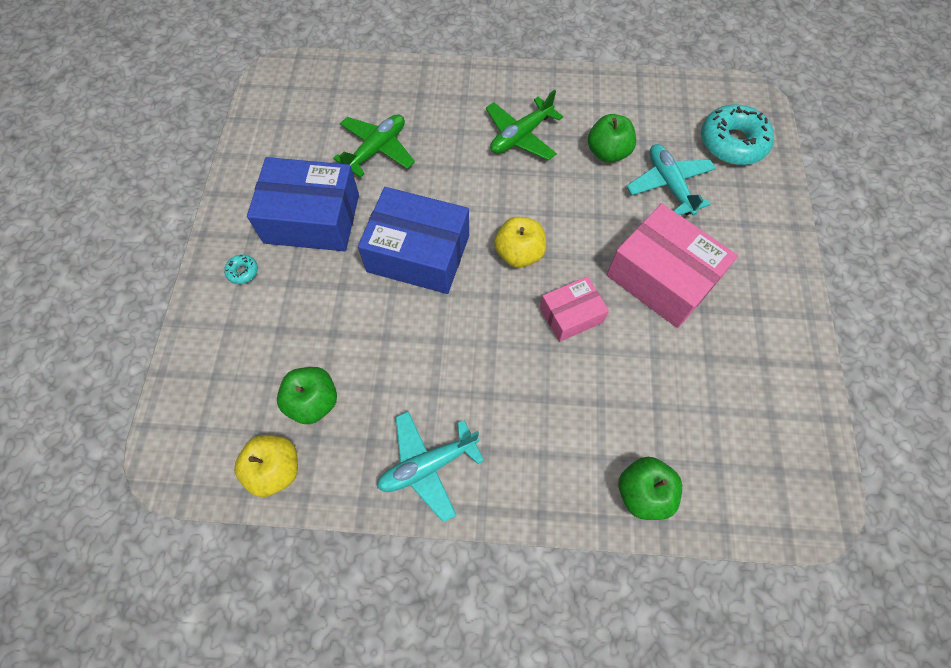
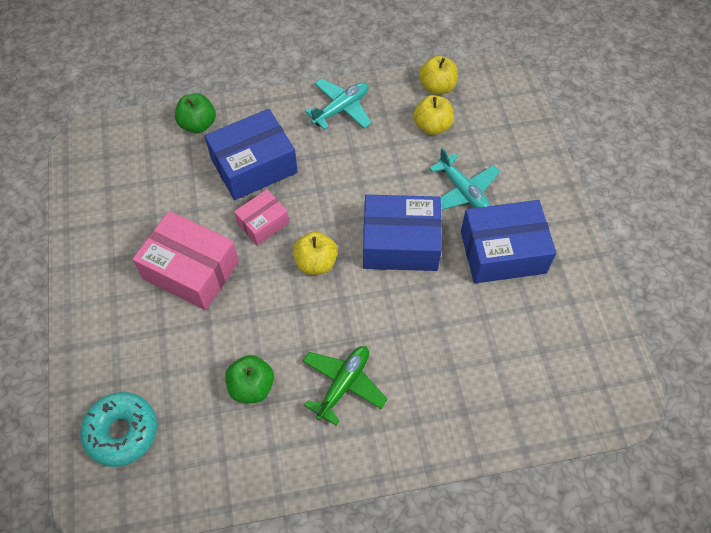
camera: 165 degrees right, 5 degrees down
turquoise donut [224,254,258,284] -> none
green apple [277,367,337,424] -> yellow apple [413,95,454,135]
green plane [333,114,415,178] -> none
turquoise plane [626,144,716,216] -> turquoise plane moved to [429,148,500,210]
none -> blue box [205,109,298,200]

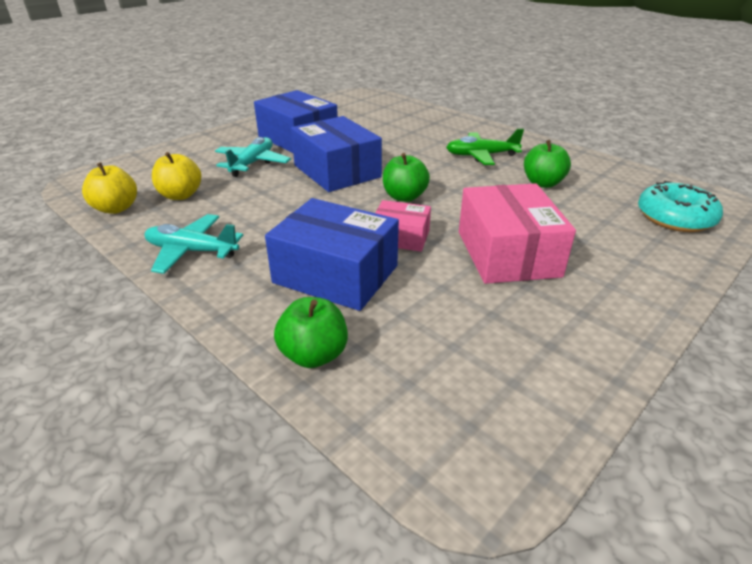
camera: 125 degrees left, 25 degrees down
yellow apple [293,231,338,275] -> green apple [383,153,430,202]

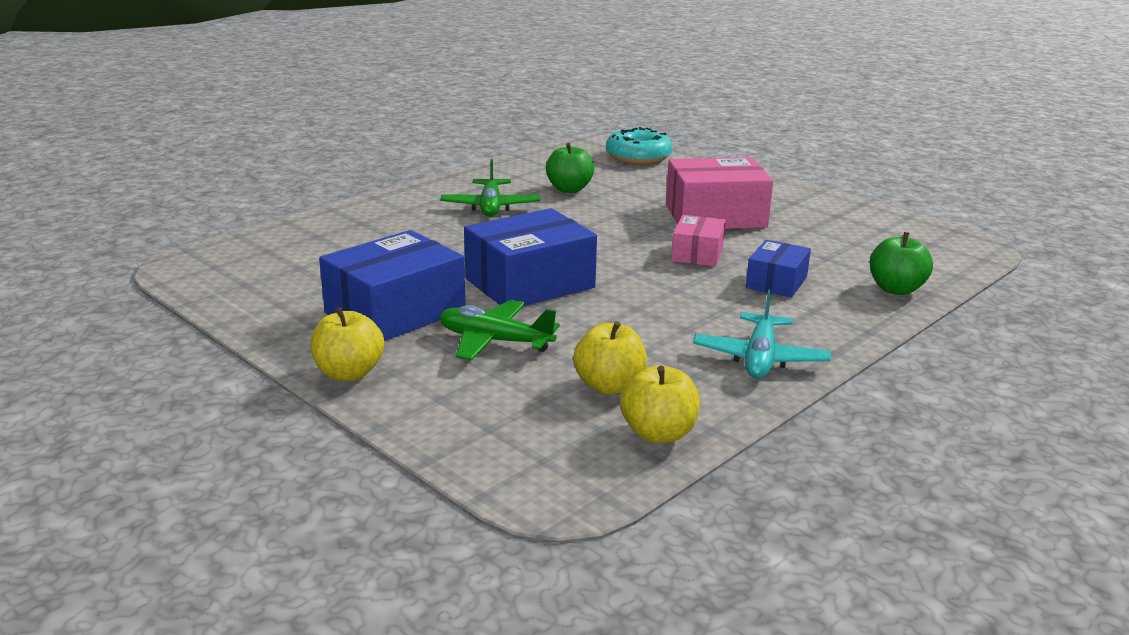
camera: 90 degrees left, 10 degrees down
turquoise plane [215,137,291,177] -> green plane [439,299,560,361]
blue box [265,198,399,311] -> blue box [746,240,811,298], size x0.56
green apple [383,153,430,202] -> none
none -> yellow apple [310,307,384,381]

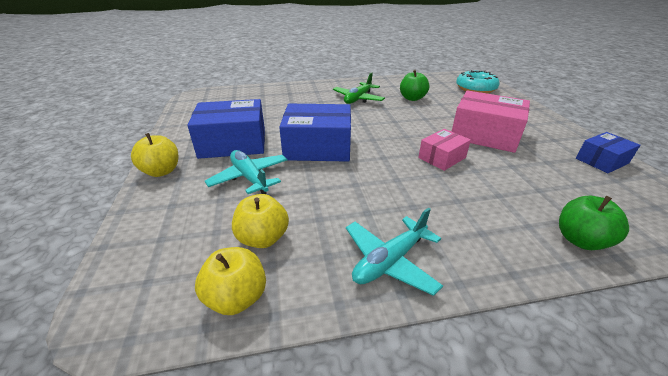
camera: 35 degrees right, 10 degrees up
green plane [439,299,560,361] -> turquoise plane [205,150,287,194]
blue box [746,240,811,298] -> blue box moved to [576,132,641,173]

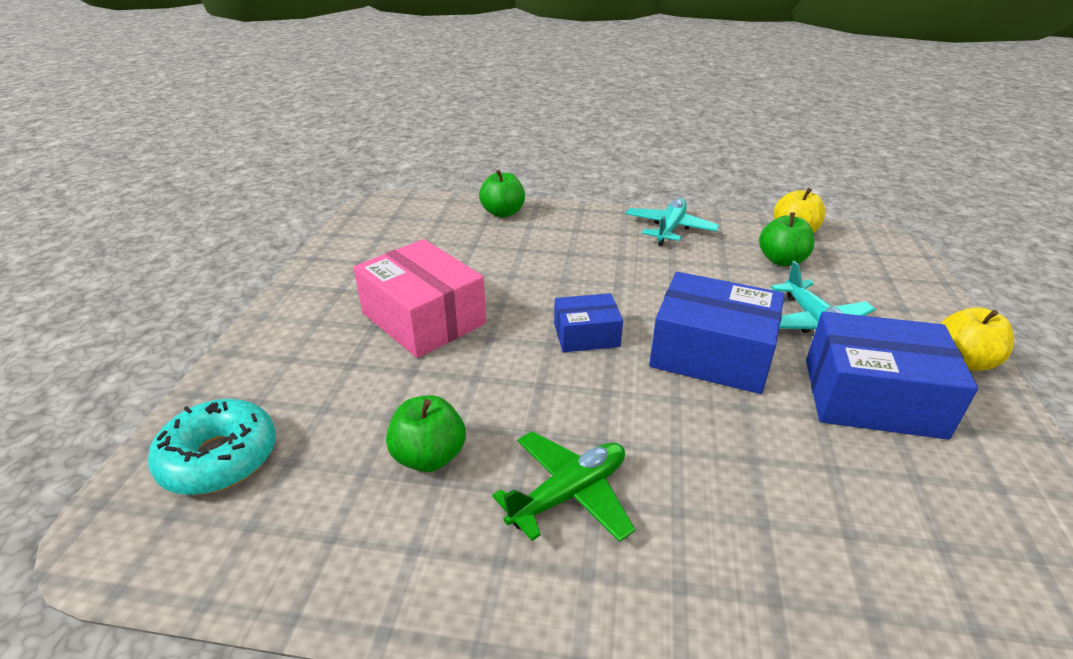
camera: 160 degrees left, 0 degrees up
yellow apple [232,194,289,248] -> green apple [759,213,815,266]
turquoise plane [346,208,443,296] -> turquoise plane turned 45 degrees counterclockwise [626,198,719,246]
pink box [418,129,471,171] -> none
blue box [576,132,641,173] -> blue box moved to [554,293,623,352]

